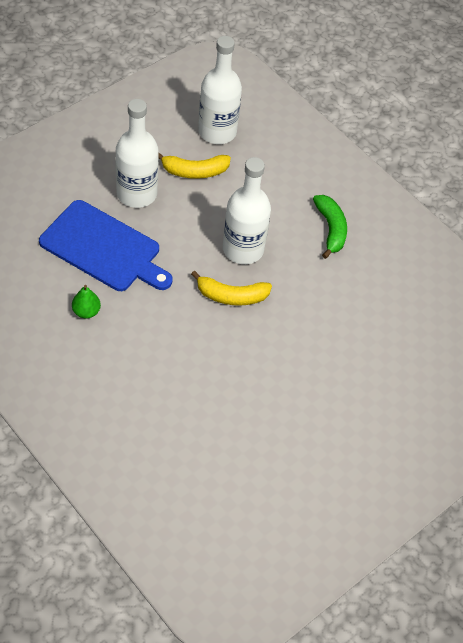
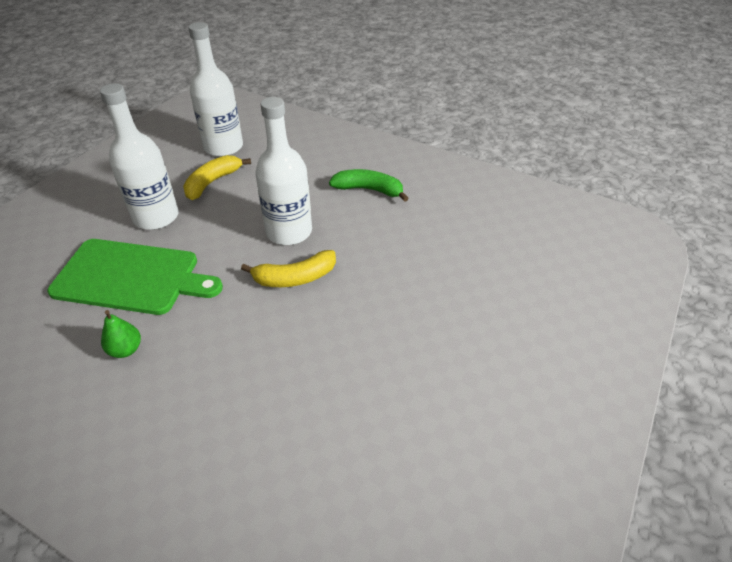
camera: 15 degrees left, 10 degrees down
blue cutting board [39,200,172,291] -> green cutting board [47,239,223,315]
yellow banana [158,153,231,179] -> yellow banana turned 150 degrees clockwise [183,155,251,200]
green banana [313,195,347,259] -> green banana turned 45 degrees counterclockwise [329,169,408,202]

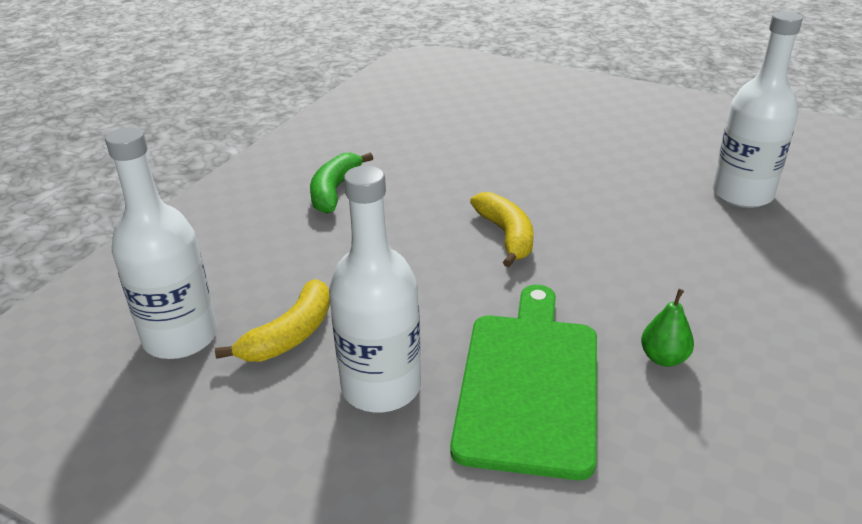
camera: 90 degrees left, 10 degrees down
yellow banana [183,155,251,200] -> yellow banana turned 90 degrees counterclockwise [215,279,330,361]
white bottle [255,97,312,245] -> white bottle moved to [713,11,803,208]

